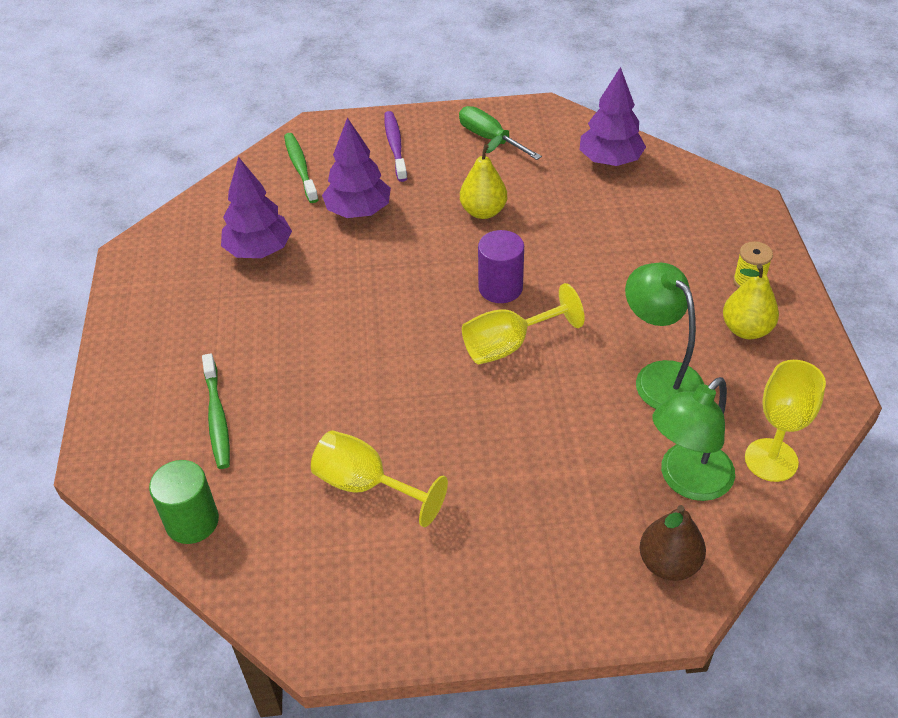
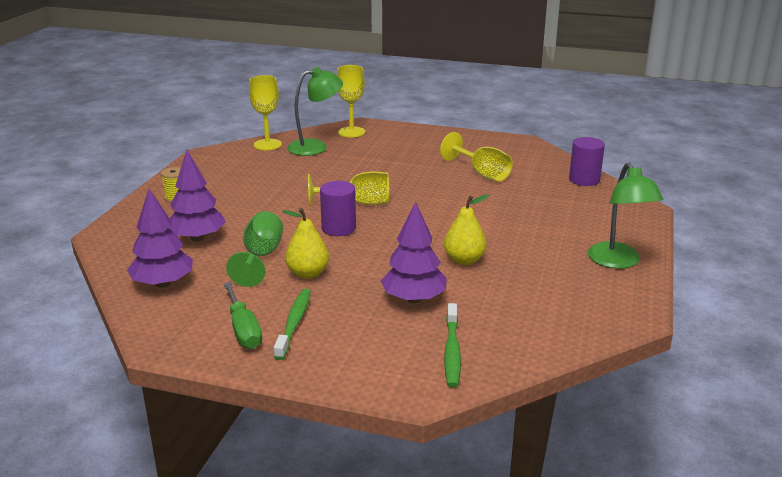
camera: 160 degrees left, 20 degrees down
green cylinder [149,460,219,544] -> purple cylinder [569,137,605,186]
green toothbrush [202,353,230,469] -> green toothbrush moved to [274,289,311,360]
purple tree [221,157,292,258] -> purple tree moved to [170,150,226,242]
purple toothbrush [384,111,407,182] -> none
green lamp [625,262,704,409] -> green lamp moved to [588,163,663,269]
brown pear [640,505,706,581] -> yellow goblet [337,65,365,137]
yellow pear [723,264,779,339] -> yellow pear moved to [444,194,489,265]
none -> green goblet [226,211,283,287]

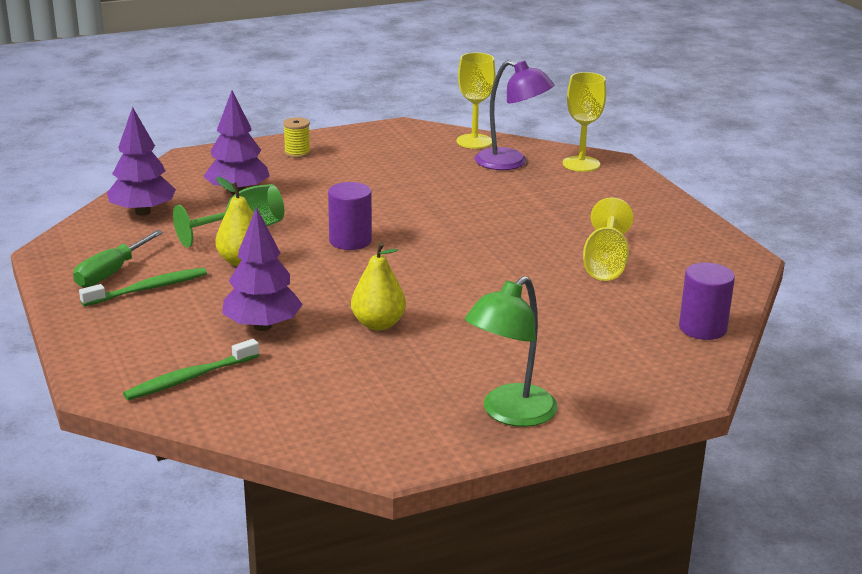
camera: 50 degrees right, 0 degrees up
green lamp [287,67,343,156] -> purple lamp [475,60,555,170]
yellow goblet [308,171,389,207] -> none

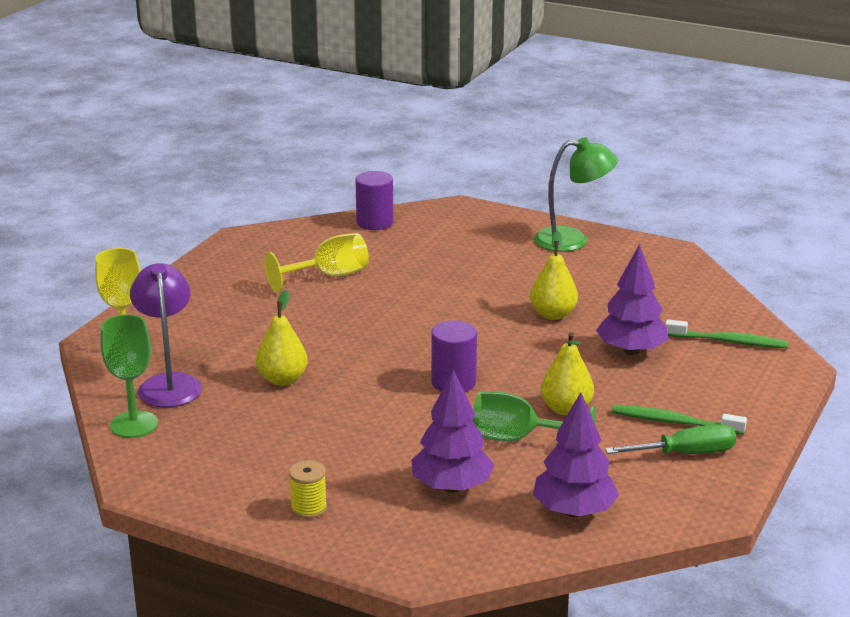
camera: 130 degrees left, 0 degrees up
yellow goblet [457,52,496,149] -> green goblet [100,314,158,438]
none -> yellow pear [256,290,308,386]

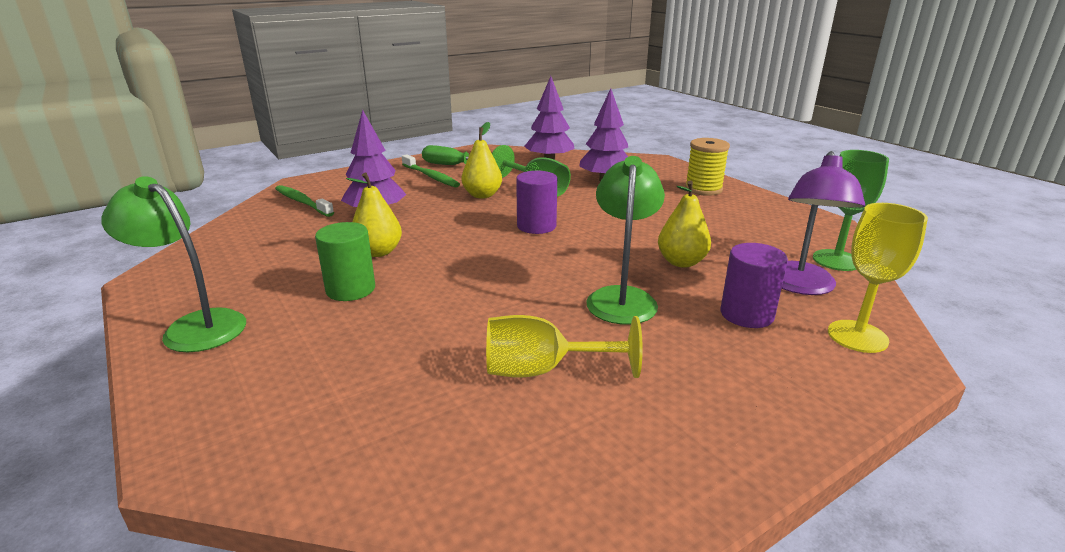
camera: 150 degrees left, 0 degrees up
yellow spool [289,460,327,519] -> yellow spool [685,138,730,196], size x1.53
purple cylinder [355,171,394,230] -> purple cylinder moved to [721,243,788,328]
none -> green cylinder [315,222,375,301]
none -> green lamp [586,156,665,325]

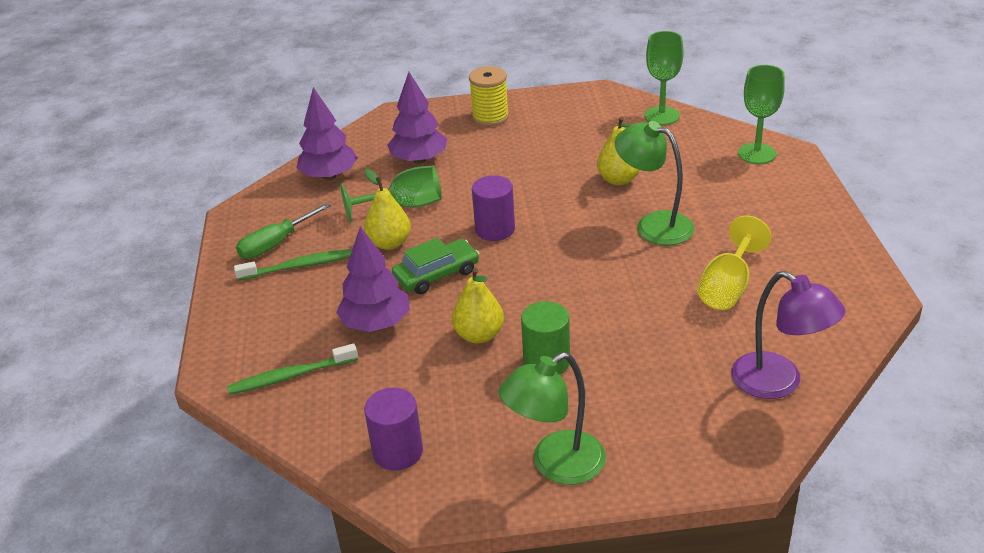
camera: 60 degrees left, 10 degrees up
purple cylinder [721,243,788,328] -> purple cylinder moved to [364,388,423,471]
purple lamp [782,151,865,295] -> purple lamp moved to [731,271,845,399]
yellow goblet [828,203,928,353] -> green goblet [738,65,785,164]
none -> green car [392,238,480,294]

